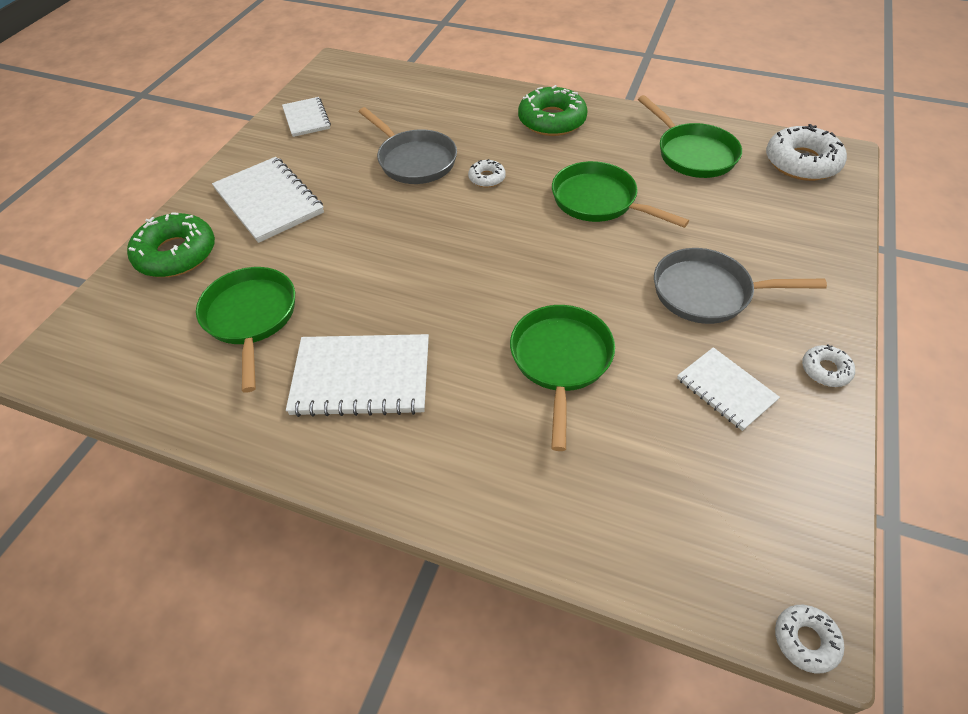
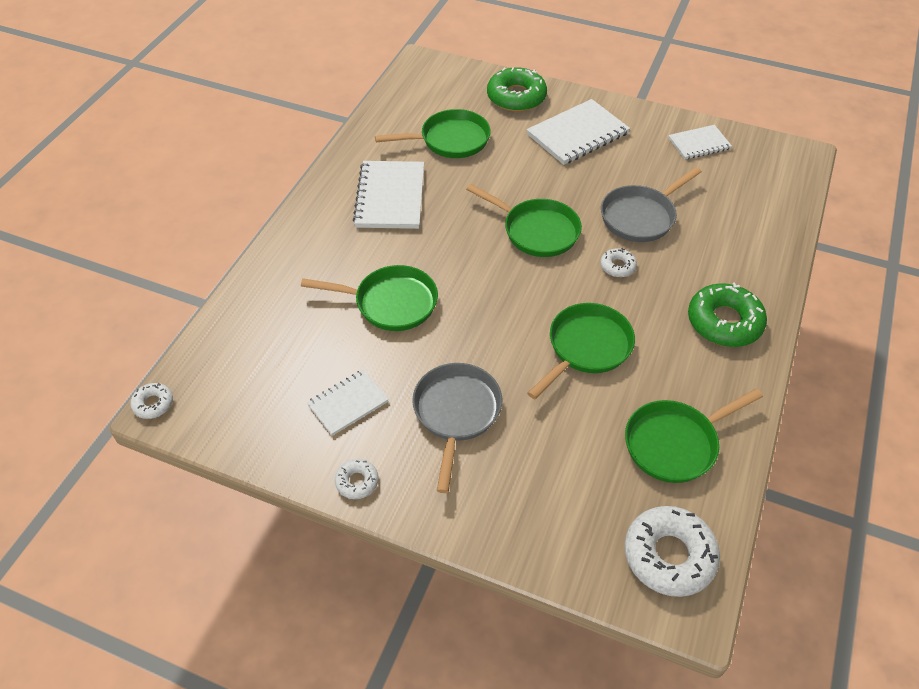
camera: 90 degrees right, 0 degrees up
none -> green pan [466,184,582,257]

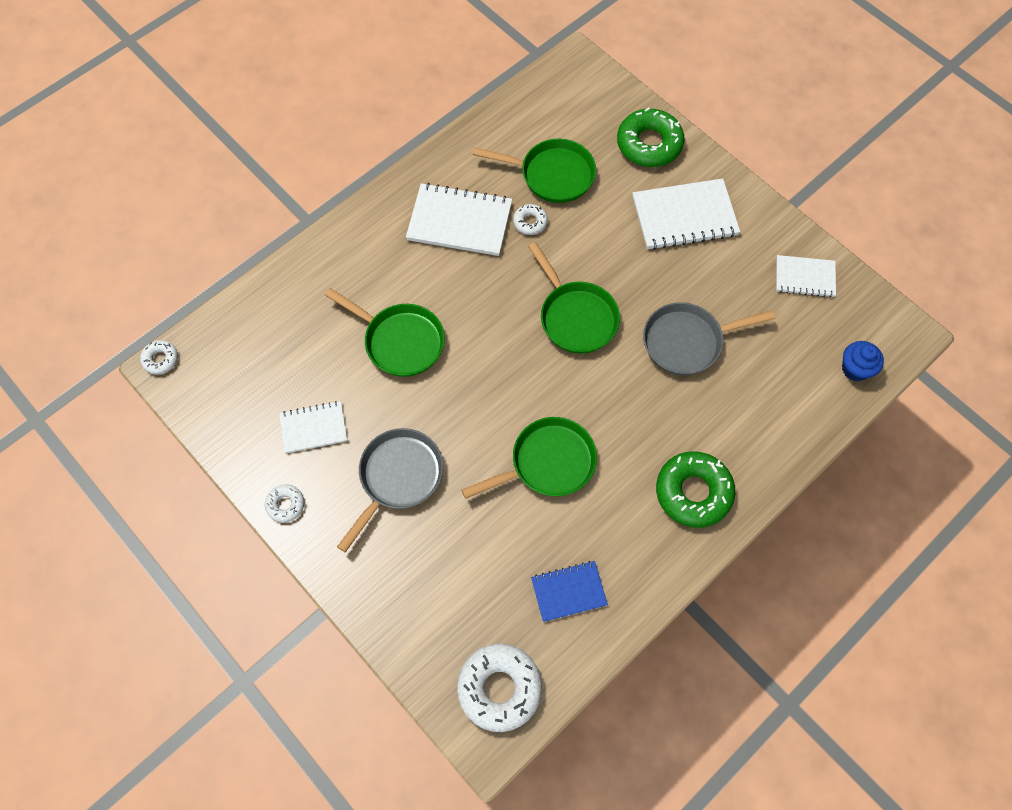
camera: 25 degrees right, 15 degrees up
white notebook [353,161,424,229] -> white notebook turned 75 degrees clockwise [406,183,512,256]
white donut [600,248,637,277] -> white donut moved to [513,204,548,235]
green pan [625,389,763,483] -> blue notebook [531,561,608,622]
none -> blue cupcake [842,341,884,381]

